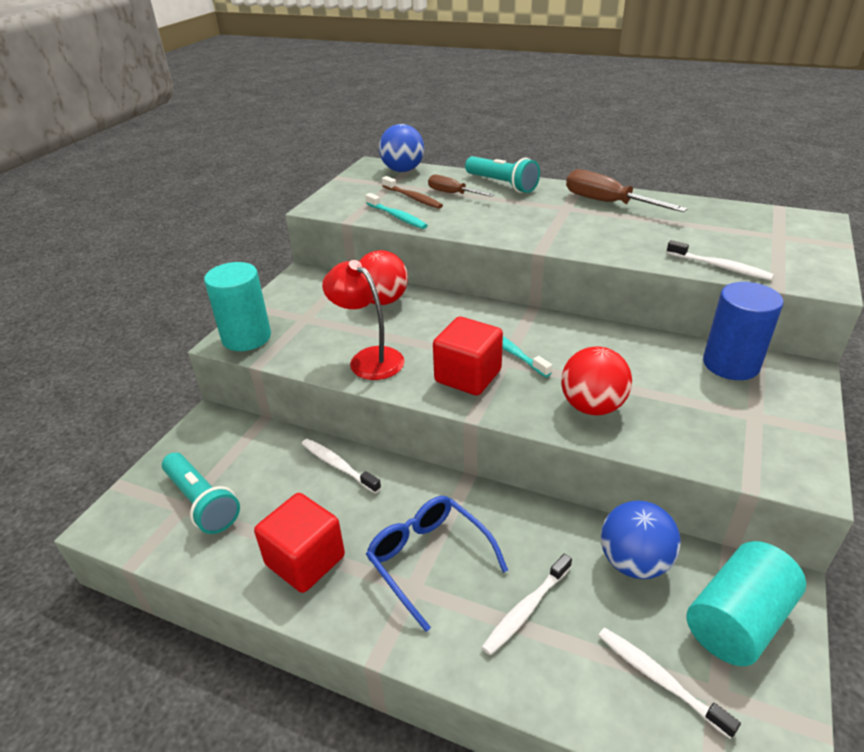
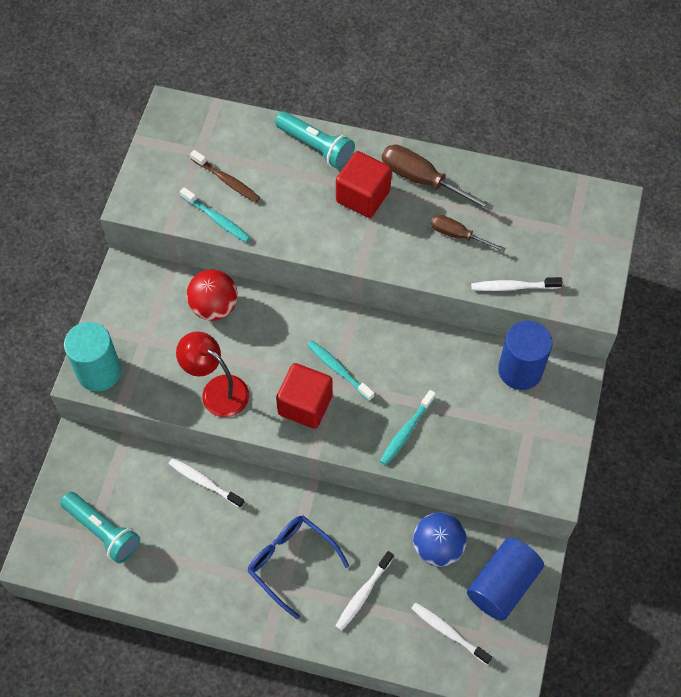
camera: 10 degrees left, 25 degrees up
red cube [254,493,345,593] -> red cube moved to [336,151,392,218]
blue ball [379,124,424,172] -> none
brown screwdriver [428,175,494,197] -> brown screwdriver moved to [431,214,506,252]
red ball [561,347,632,415] -> turquoise toothbrush [380,390,436,465]
white toothbrush [666,240,774,280] -> white toothbrush turned 150 degrees clockwise [471,277,563,291]
turquoise cylinder [687,541,806,666] -> blue cylinder [467,537,544,621]

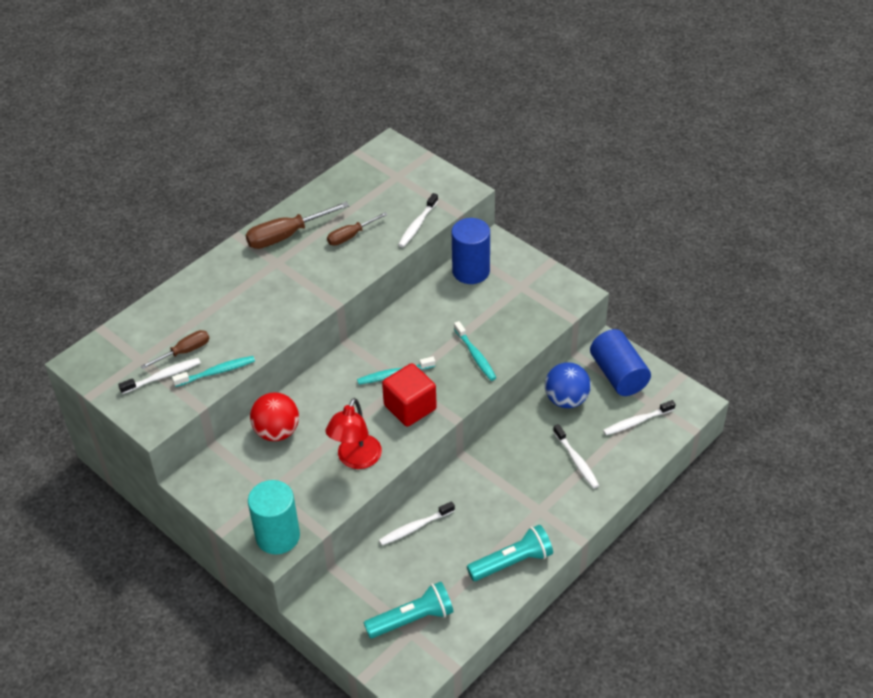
camera: 60 degrees left, 15 degrees down
red lamp [176,331,249,417] -> red lamp turned 45 degrees counterclockwise [325,398,382,469]
brown toothbrush [190,150,260,202] -> brown screwdriver [141,330,210,369]
blue glasses [247,516,349,619] -> none
turquoise flashlight [275,111,355,170] -> turquoise flashlight moved to [467,525,553,581]
red cube [336,151,392,218] -> none
none -> white toothbrush [118,358,201,394]

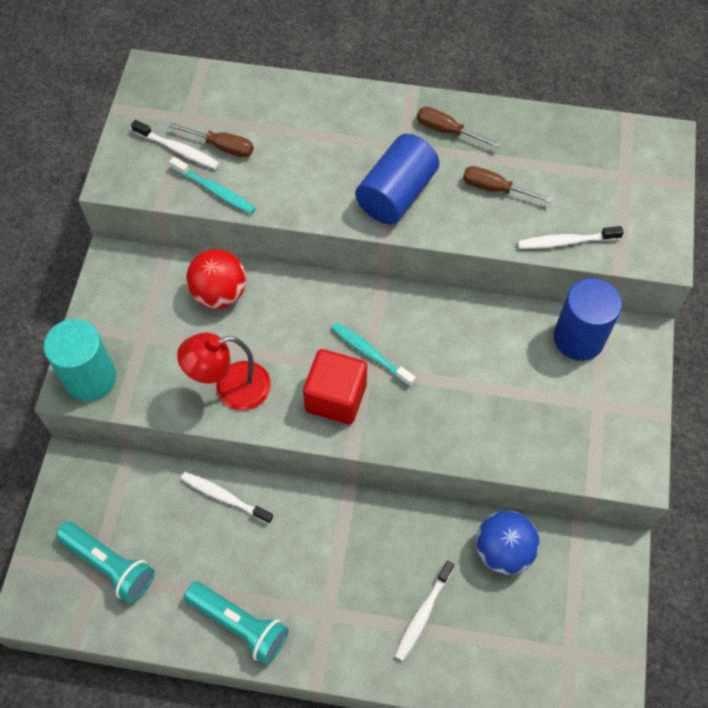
camera: 55 degrees right, 15 degrees up
brown screwdriver [246,202,349,249] -> brown screwdriver [417,107,500,148], size x0.62
turquoise toothbrush [454,321,496,381] -> none
blue cylinder [590,329,651,396] -> blue cylinder moved to [355,134,439,224]
white toothbrush [603,400,675,435] -> none

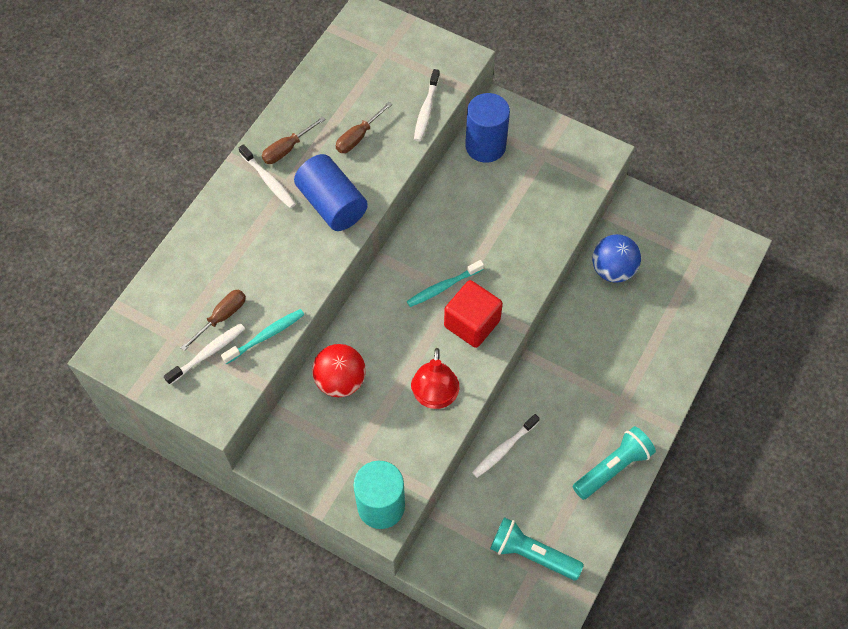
camera: 70 degrees left, 0 degrees up
turquoise flashlight [56,522,154,603] -> turquoise flashlight turned 120 degrees counterclockwise [490,517,584,580]
white toothbrush [395,560,454,661] -> white toothbrush moved to [239,144,296,208]

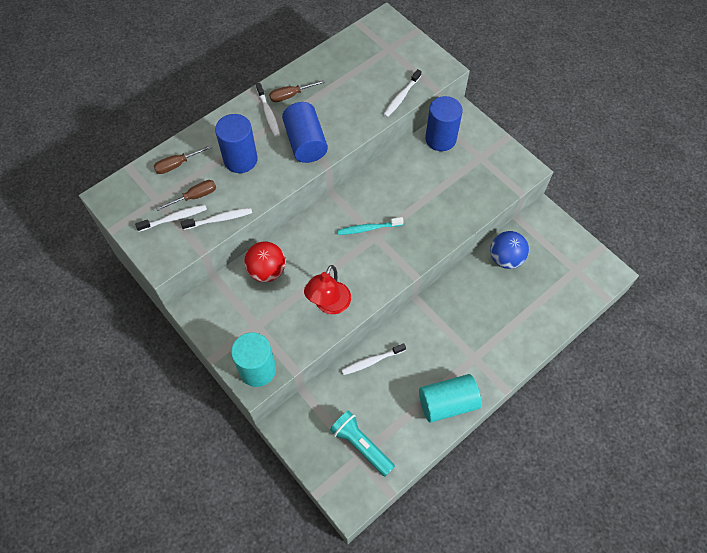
camera: 20 degrees right, 0 degrees up
turquoise toothbrush [221,309,304,364] -> white toothbrush [181,208,252,230]
brown screwdriver [336,102,392,153] -> brown screwdriver moved to [154,145,212,174]
red cube [444,280,503,348] -> none
turquoise flashlight [573,426,656,500] -> turquoise cylinder [419,374,481,423]
none -> blue cylinder [215,114,258,173]

